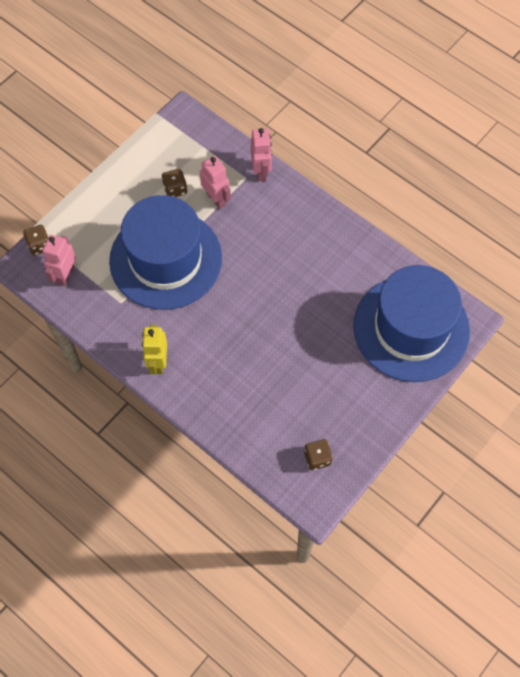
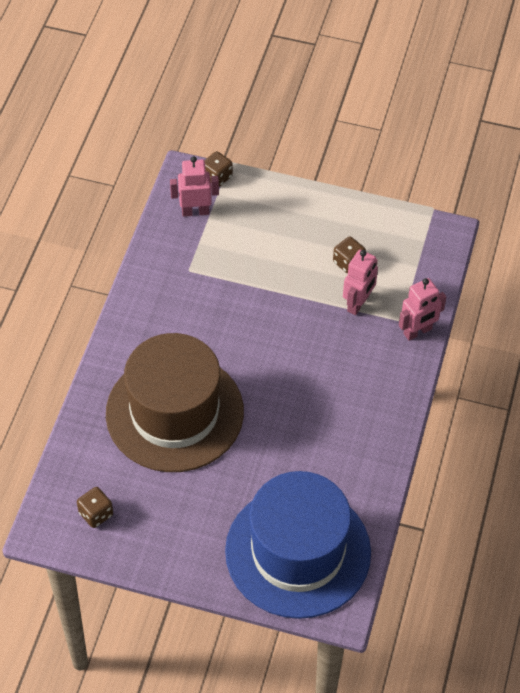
camera: 65 degrees right, 10 degrees down
blue hat [109,195,222,310] -> none
yellow robot [142,324,167,374] -> none
none -> brown hat [106,333,244,472]

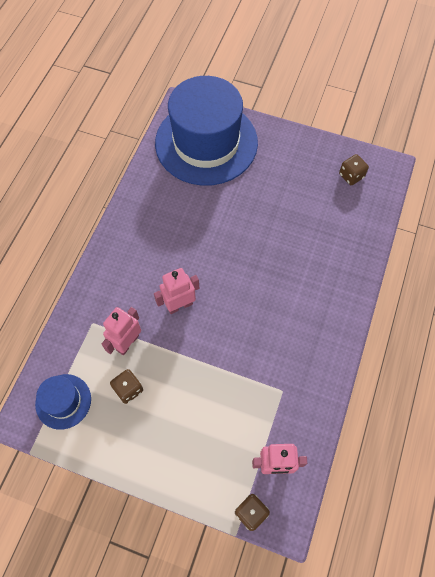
camera: 175 degrees left, 10 degrees up
brown hat [106,333,244,472] -> none
pink robot [399,278,446,341] -> pink robot moved to [154,268,199,314]
none -> blue hat [35,374,91,430]

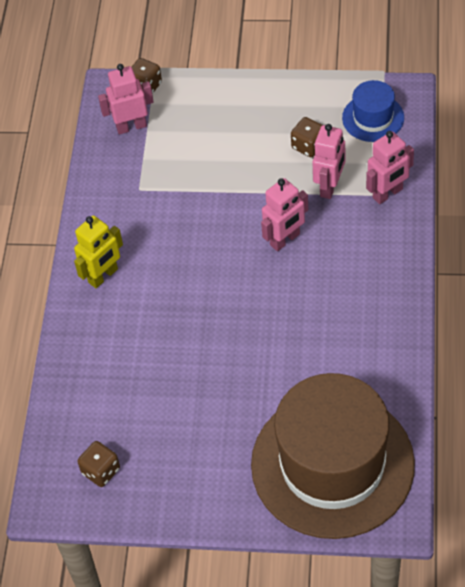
camera: 170 degrees right, 10 degrees down
blue hat [155,76,258,186] -> brown hat [251,373,415,539]
none -> yellow robot [74,215,123,288]
none -> pink robot [366,131,414,204]

